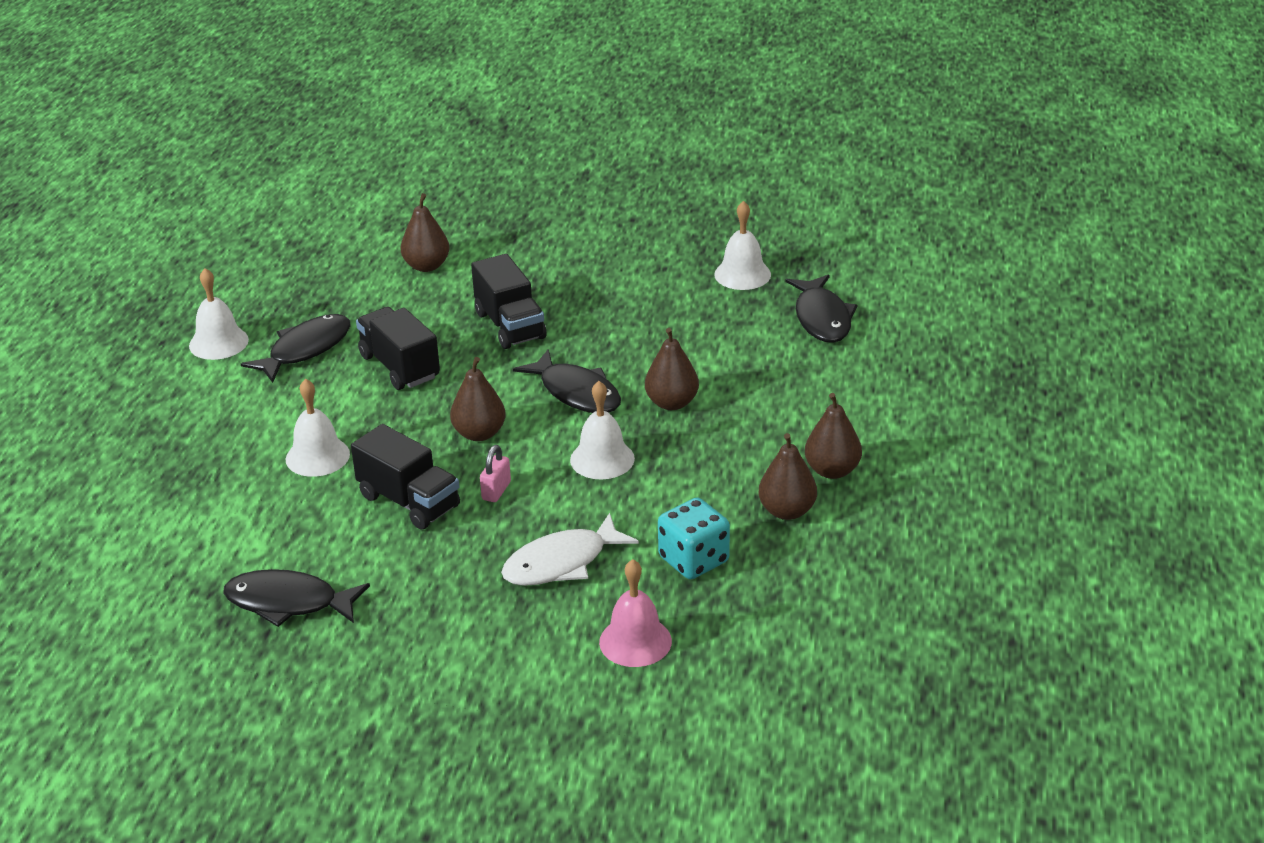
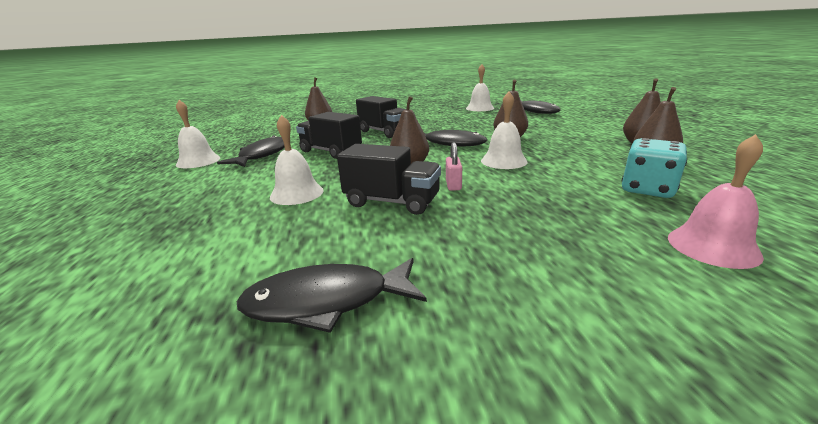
camera: 20 degrees left, 10 degrees down
white fish [501,513,639,586] -> none

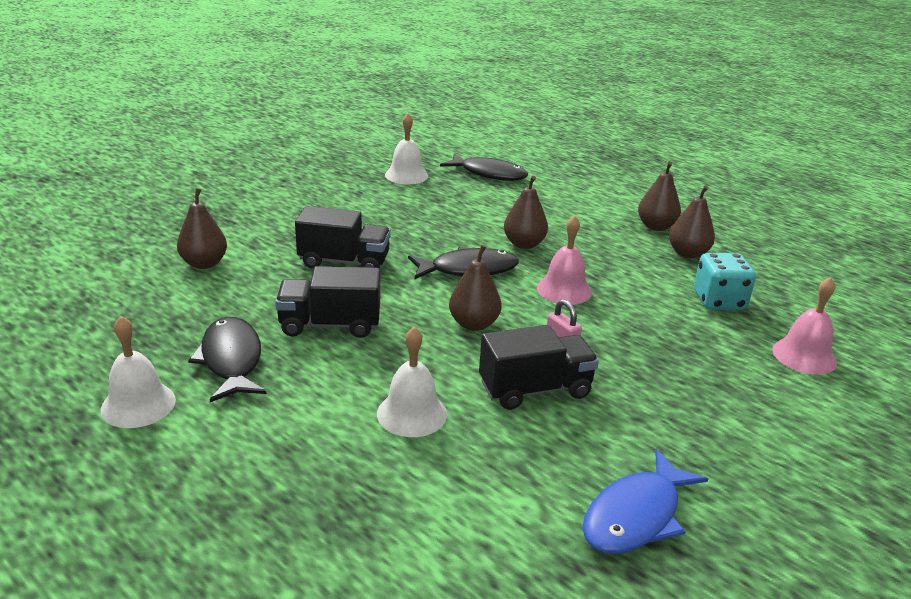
camera: 40 degrees left, 5 degrees up
black fish [237,258,427,333] -> blue fish [583,449,708,554]
white bell [481,91,528,169] -> pink bell [537,215,592,305]

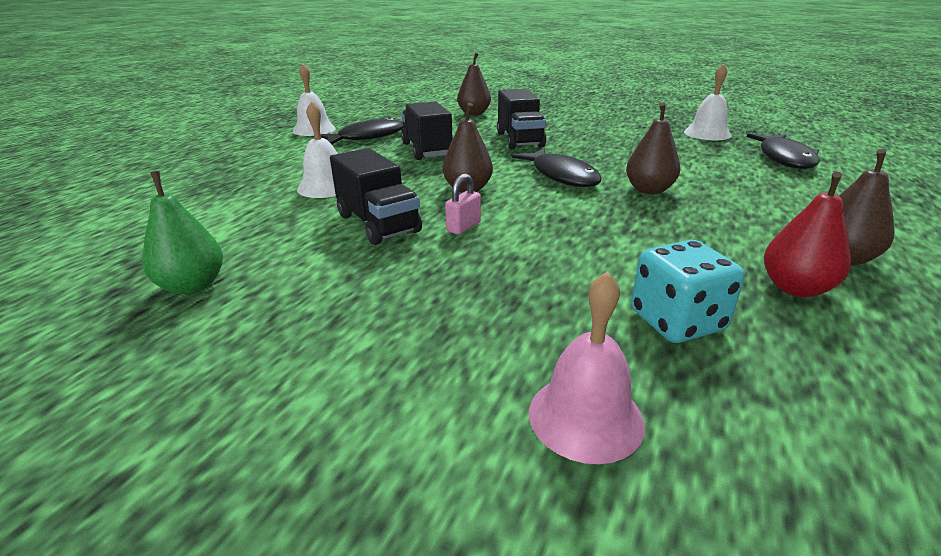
camera: 75 degrees right, 0 degrees up
pink bell [537,215,592,305] -> none
blue fish [583,449,708,554] -> green pear [142,171,223,295]
brown pear [669,186,715,259] -> red pear [764,172,851,297]

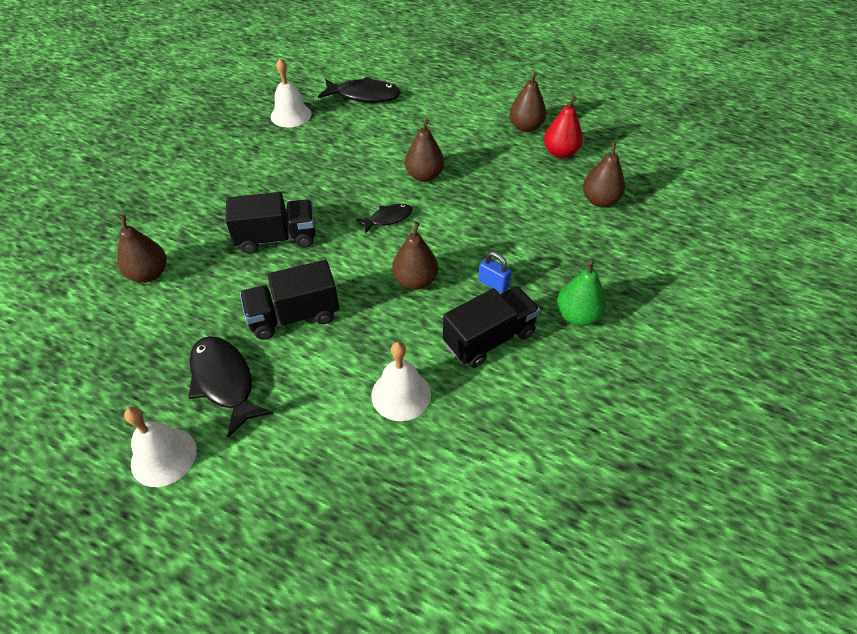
camera: 90 degrees left, 20 degrees up
green pear [142,171,223,295] -> green pear moved to [557,260,606,326]
pink padlock [445,174,481,235] -> blue padlock [478,252,511,293]
black fish [512,148,602,187] -> black fish [356,204,413,234], size x0.58
pink bell [529,271,645,464] -> none
turquoise dice [631,240,745,343] -> brown pear [583,141,625,207]

